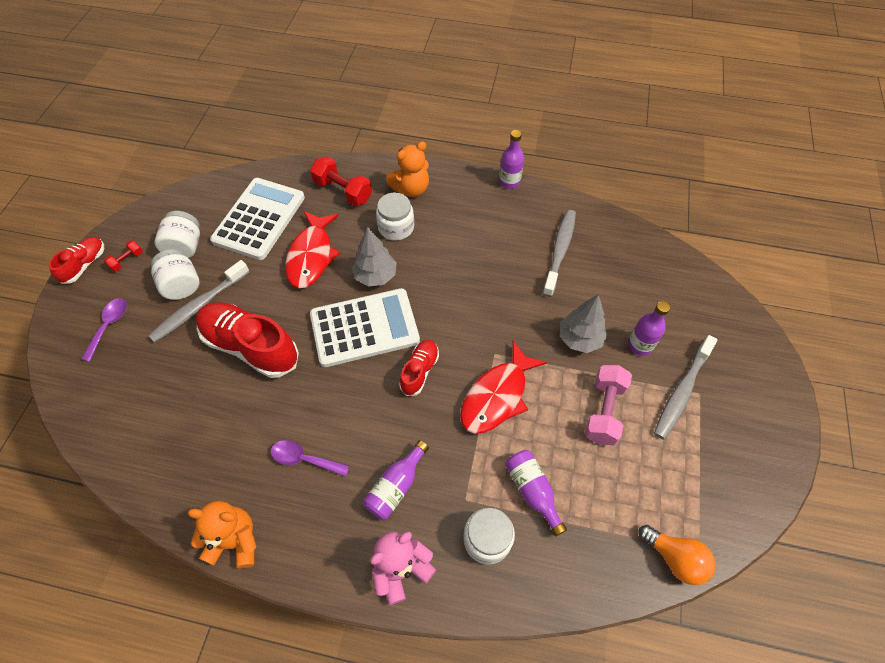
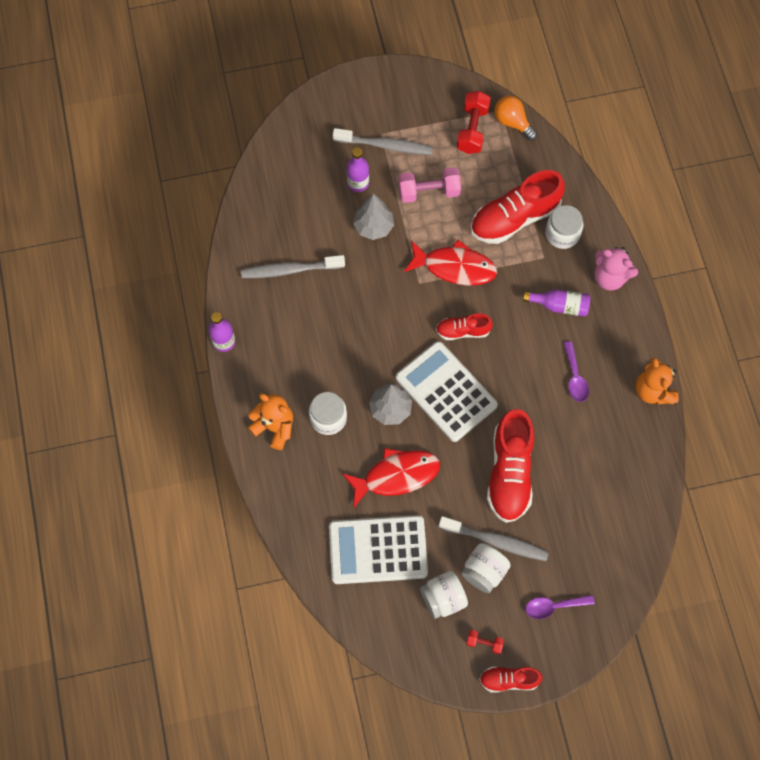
camera: 115 degrees left, 10 degrees up
red dumbbell [310,156,372,206] -> red dumbbell moved to [457,91,491,154]
purple bottle [505,450,567,537] -> red shoe [471,170,565,244]
orange light bulb [638,525,716,585] -> orange light bulb turned 60 degrees counterclockwise [494,96,537,141]

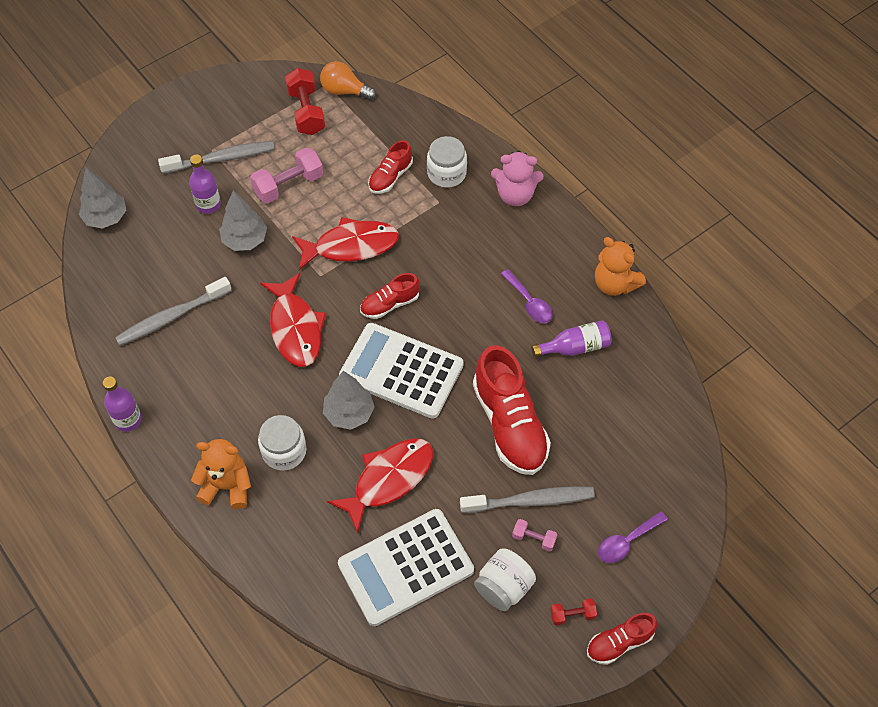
camera: 25 degrees left, 10 degrees down
white jar [461,543,511,593] -> pink dumbbell [512,519,557,552]
red shoe [471,170,565,244] -> red shoe [368,140,413,194], size x0.53
purple bottle [523,289,591,317] -> purple bottle moved to [531,320,612,357]
none -> grey tree [79,168,126,229]
none -> red fish [260,273,326,367]

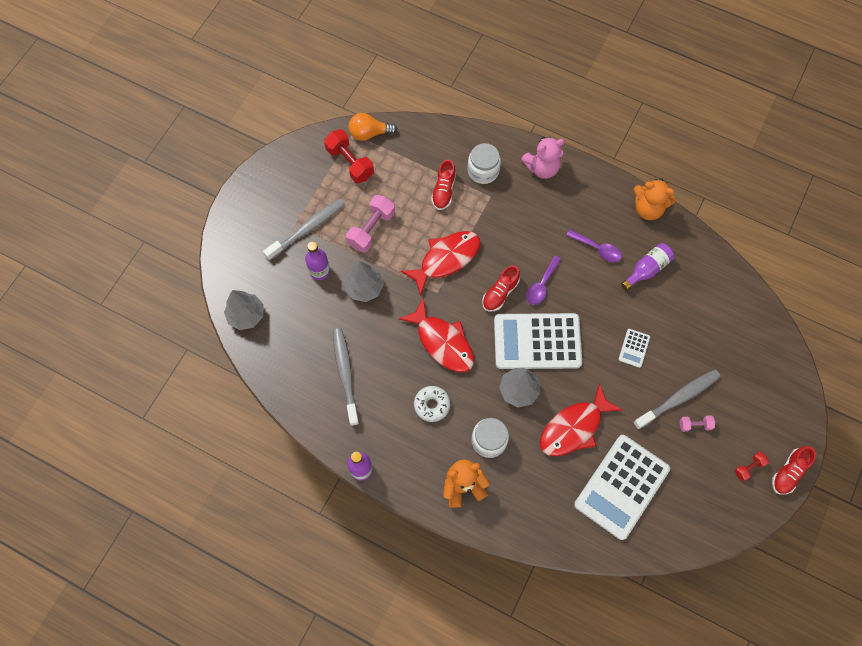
camera: 25 degrees left, 10 degrees up
grey toothbrush [115,277,232,346] -> grey toothbrush turned 135 degrees clockwise [333,328,359,426]
red fish [327,438,433,534] -> red fish turned 150 degrees counterclockwise [540,383,622,456]
red shoe [473,345,551,475] -> white calculator [618,329,650,368]
white jar [474,548,536,611] -> none
purple spoon [598,511,668,563] -> purple spoon moved to [526,256,561,305]
none -> white donut [414,386,450,422]

